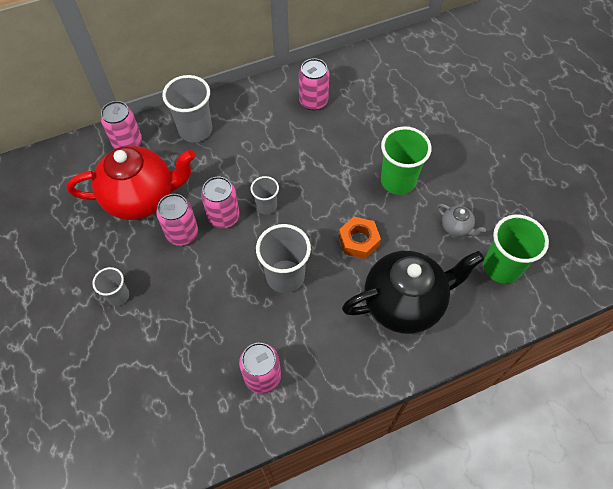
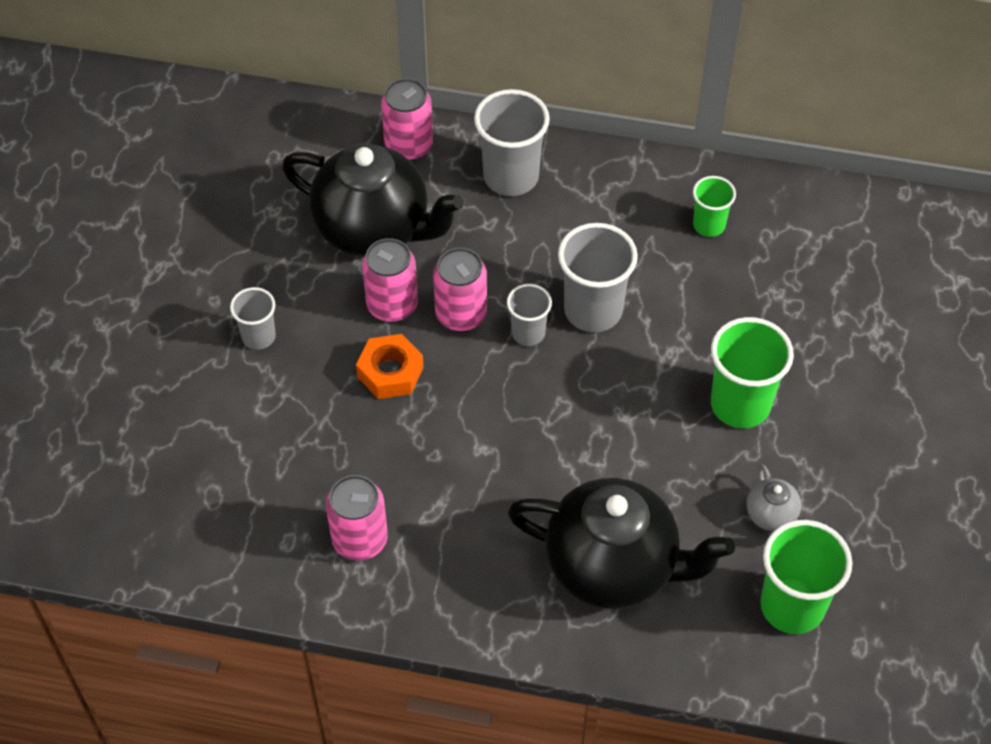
camera: 35 degrees right, 5 degrees down
red teapot [67,146,196,220] -> black teapot [282,144,464,257]
grey cup [256,224,311,293] -> grey cup moved to [558,223,638,332]
pink can [299,58,330,110] -> green cup [693,176,736,237]
orange nut [339,217,381,259] -> orange nut moved to [356,334,424,399]

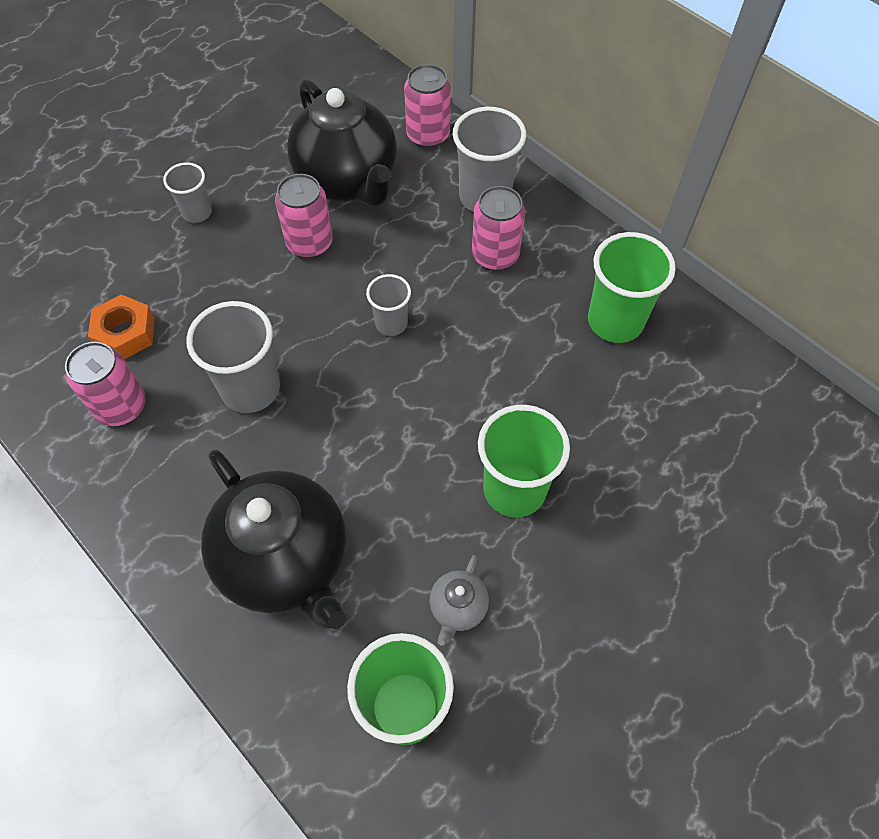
camera: 35 degrees right, 5 degrees up
orange nut [356,334,424,399] -> orange nut moved to [88,294,155,359]
pink can [433,248,487,331] -> pink can moved to [472,186,525,271]
grey cup [558,223,638,332] -> grey cup moved to [186,301,280,413]
green cup [693,176,736,237] -> green cup [588,232,676,343], size x1.74

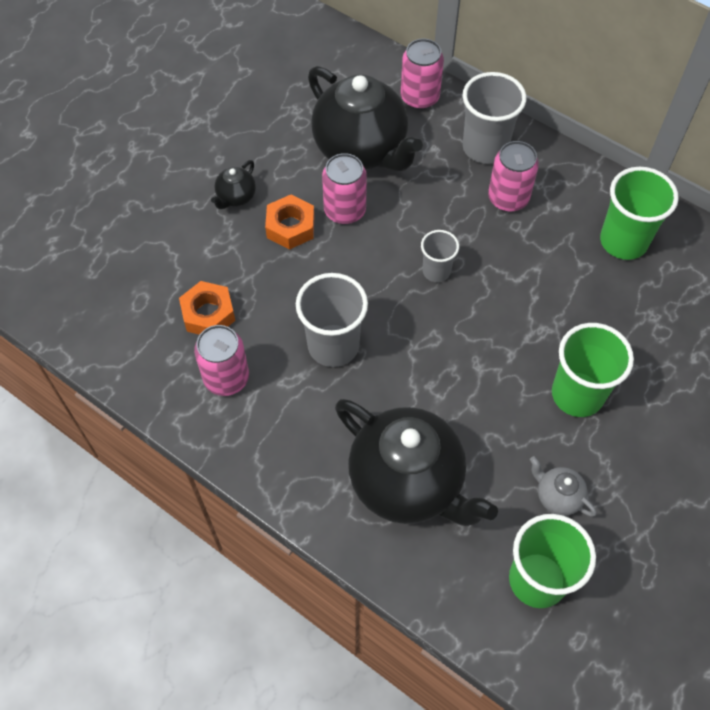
camera: 10 degrees left, 0 degrees up
grey cup [163,162,212,223] -> black teapot [211,160,256,209]
grey teapot [429,555,489,646] -> grey teapot turned 120 degrees clockwise [530,456,597,517]
none -> orange nut [265,195,314,250]

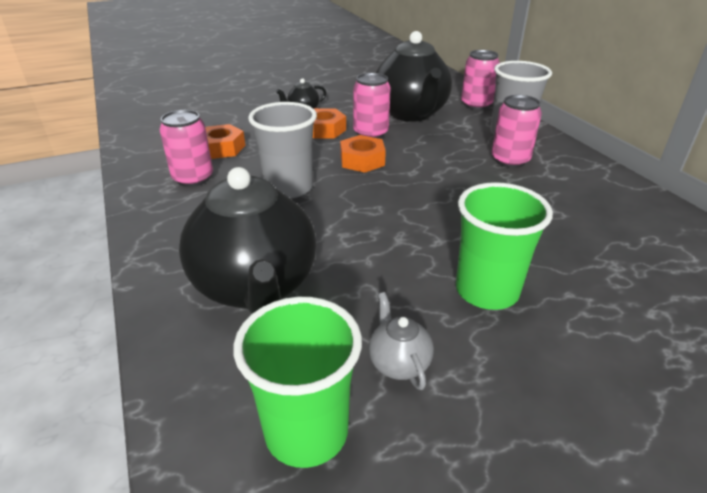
camera: 30 degrees right, 25 degrees down
grey cup [421,230,459,282] -> none
green cup [600,167,679,260] -> none
none -> orange nut [340,135,386,173]

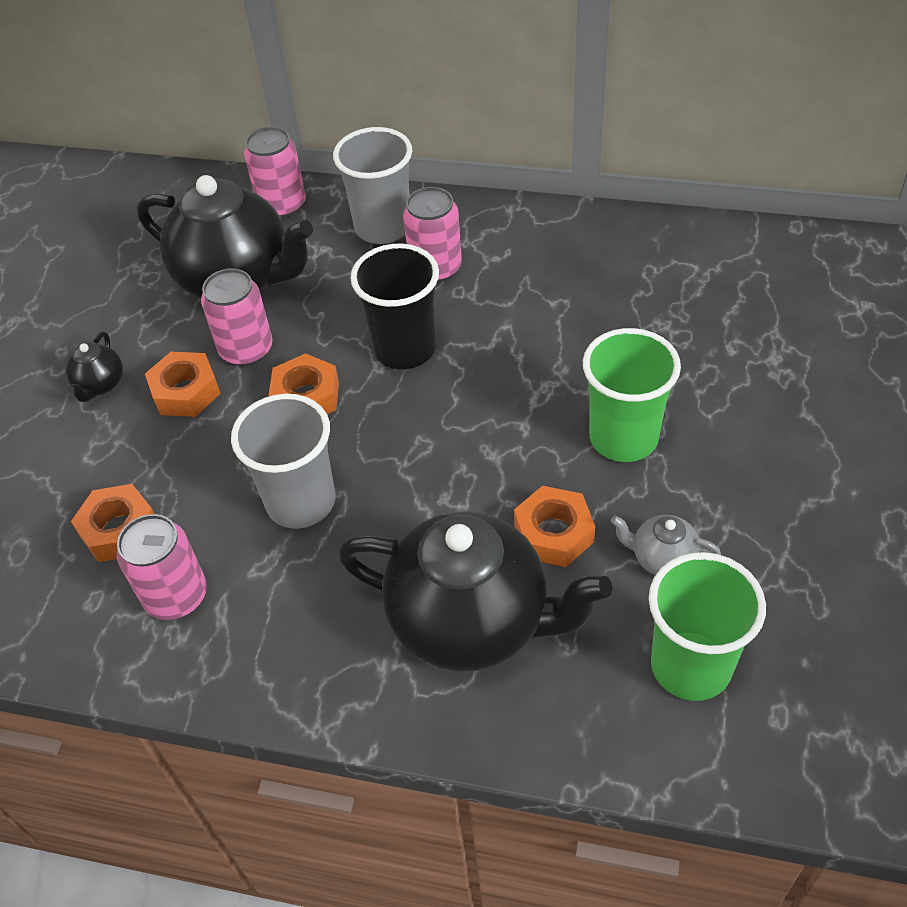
camera: 50 degrees left, 15 degrees up
none -> black cup [350,244,439,369]
none -> orange nut [514,486,595,567]

